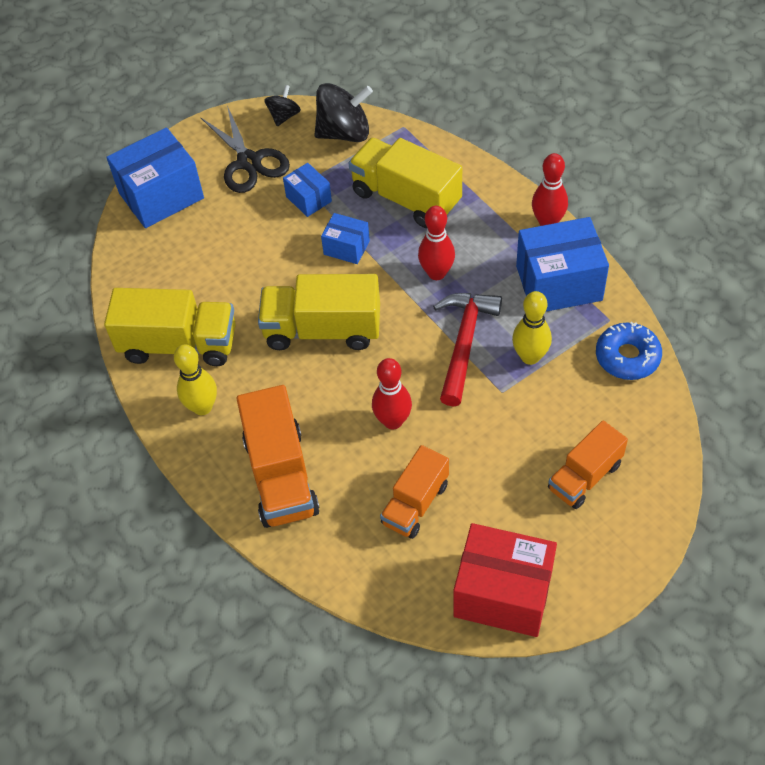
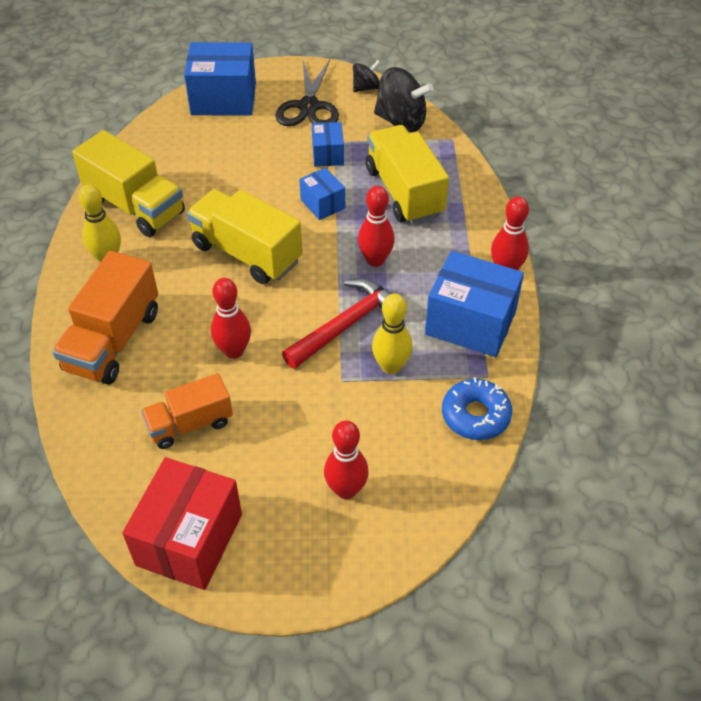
camera: 30 degrees right, 5 degrees down
red box [454,523,557,637] -> red box turned 60 degrees clockwise [122,457,242,590]
orange truck [548,420,628,509] -> red bowling pin [324,421,369,499]

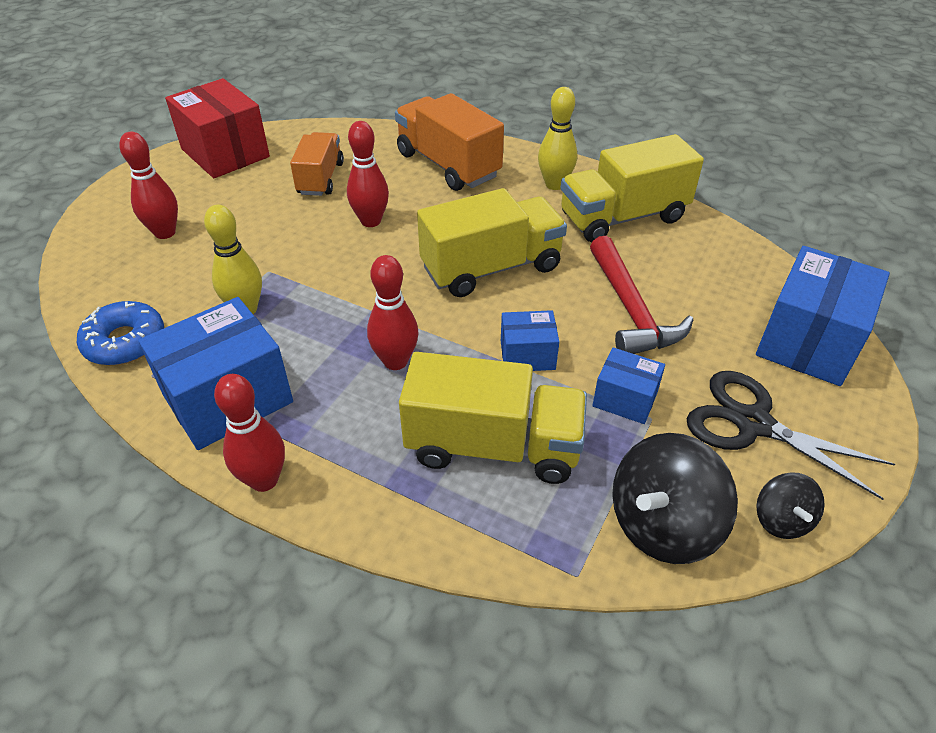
camera: 120 degrees right, 5 degrees down
red hammer [282,278,391,369] -> red hammer moved to [590,236,693,354]

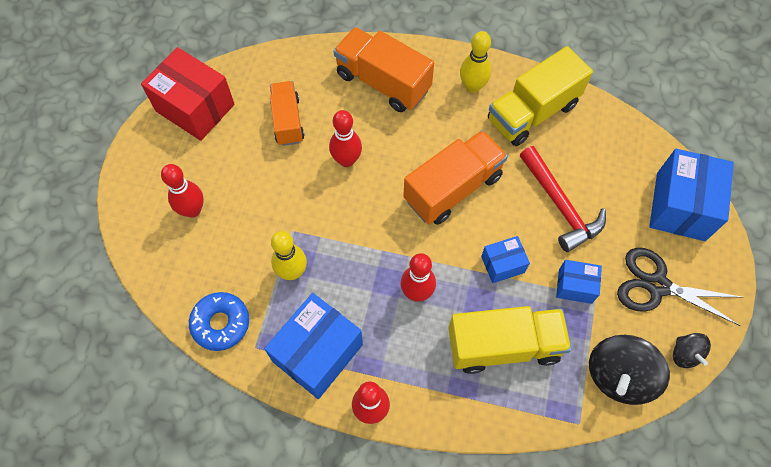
camera: 15 degrees left, 20 degrees up
yellow truck [417,188,567,297] -> orange truck [403,130,508,225]

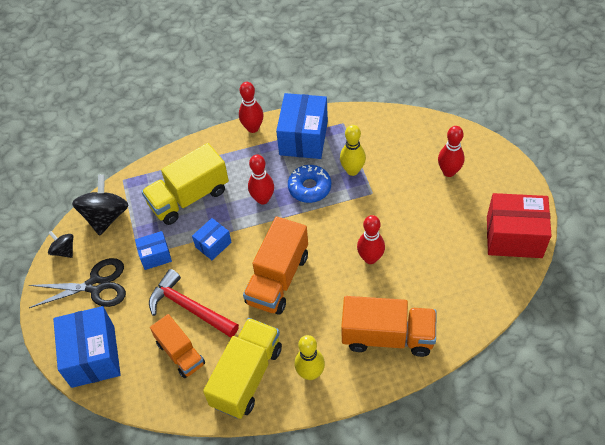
camera: 155 degrees right, 10 degrees down
blue donut [189,292,249,351] -> blue donut moved to [288,165,331,203]
orange truck [270,81,304,146] -> orange truck moved to [150,314,205,378]

